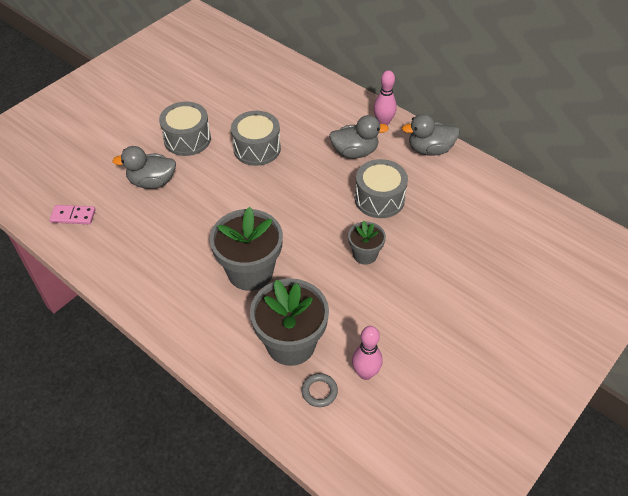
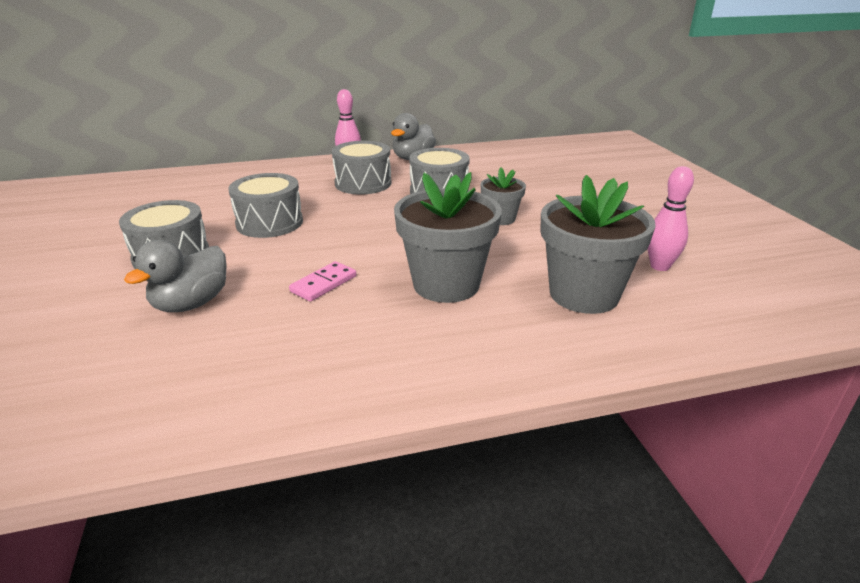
camera: 55 degrees left, 20 degrees down
pink domino [50,205,96,224] -> pink domino moved to [289,261,356,302]
grey ring [301,373,338,407] -> none
grey duck [329,115,389,158] -> grey drum [332,141,391,194]

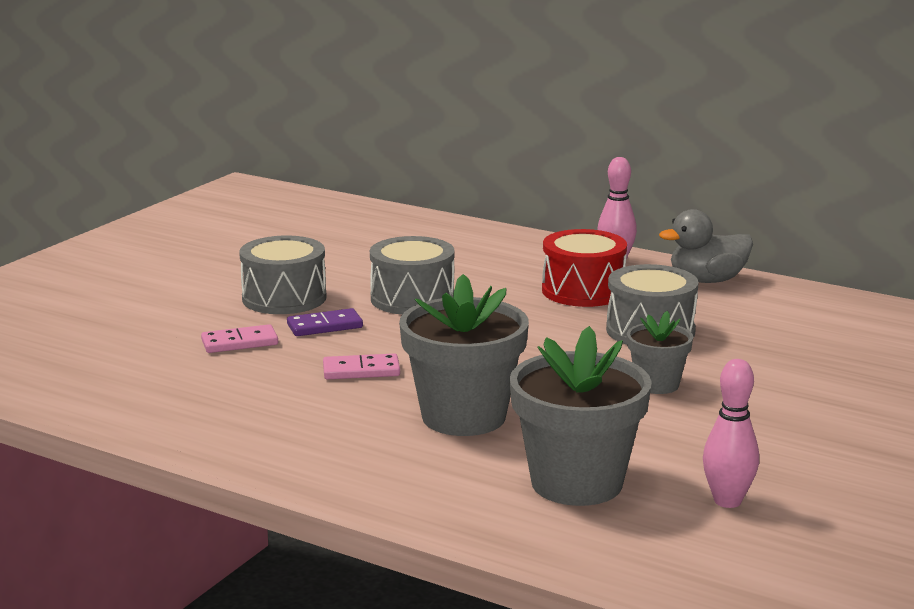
camera: 45 degrees right, 10 degrees down
grey duck [124,240,227,312] -> pink domino [201,324,278,353]
grey drum [332,141,391,194] -> red drum [542,229,627,307]
none -> purple domino [287,308,363,336]

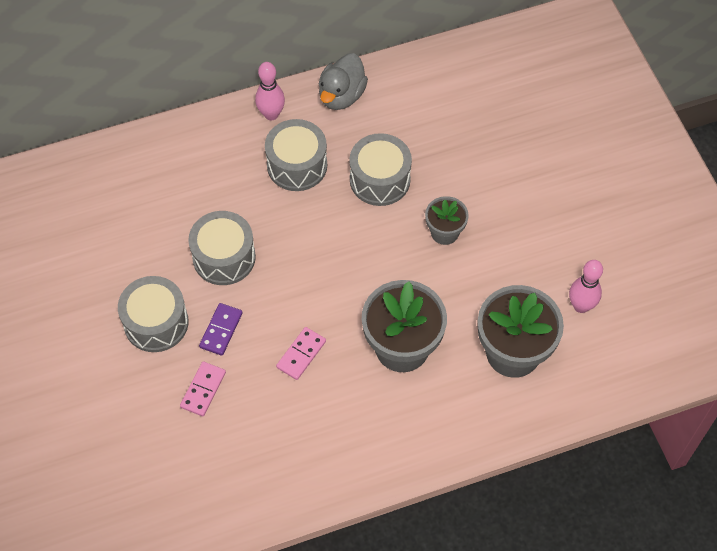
camera: 50 degrees left, 40 degrees up
red drum [542,229,627,307] -> grey drum [265,119,327,191]

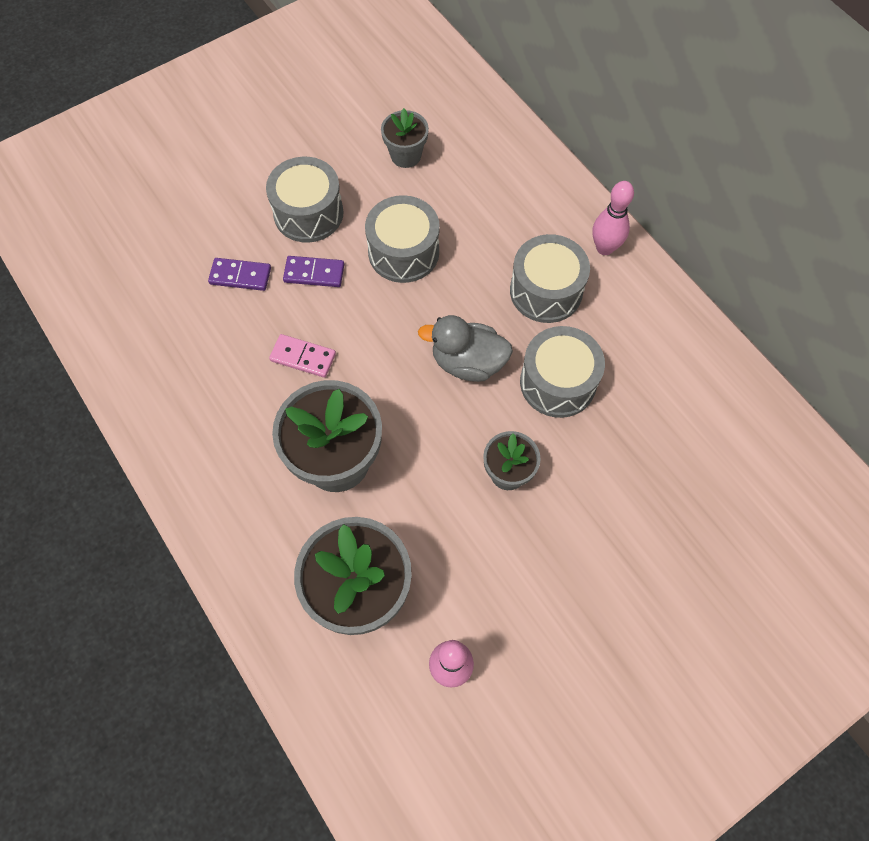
camera: 75 degrees right, 5 degrees up
pink domino [180,361,226,416] -> purple domino [208,258,271,291]
grey duck [319,53,368,110] -> grey duck moved to [418,315,513,382]
none -> grey flower pot [381,108,429,168]

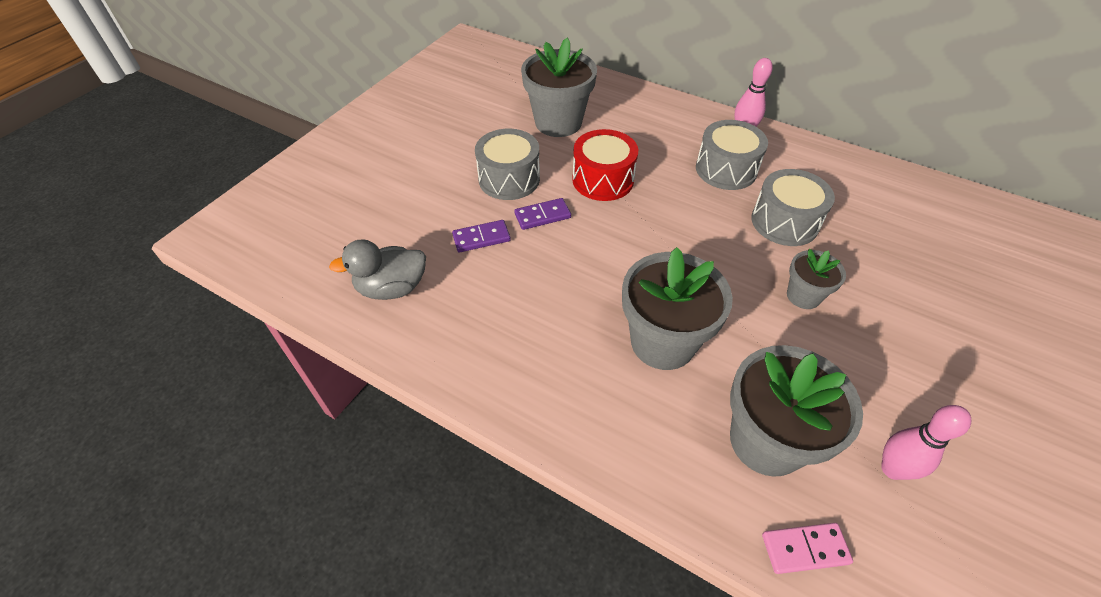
camera: 25 degrees left, 15 degrees down
pink domino [269,334,336,378] -> pink domino moved to [762,523,853,574]
grey drum [365,195,440,283] -> red drum [572,129,638,201]
grey flower pot [381,108,429,168] -> grey flower pot [521,38,597,137], size x1.85
grey duck [418,315,513,382] -> grey duck moved to [329,239,426,300]

